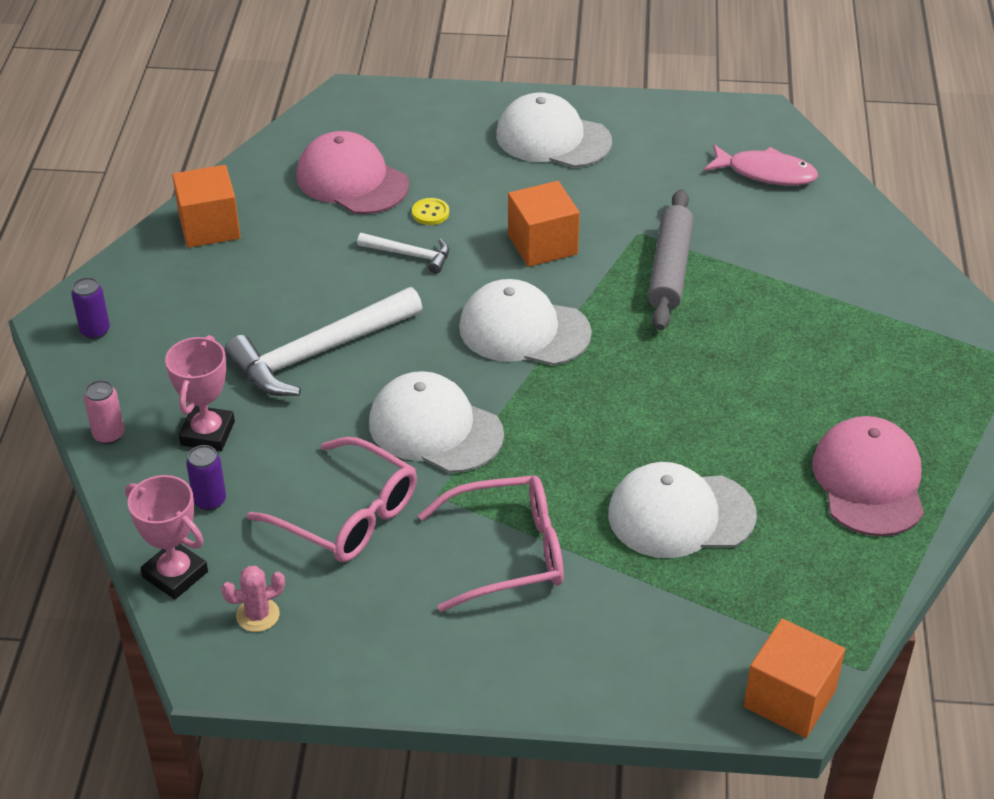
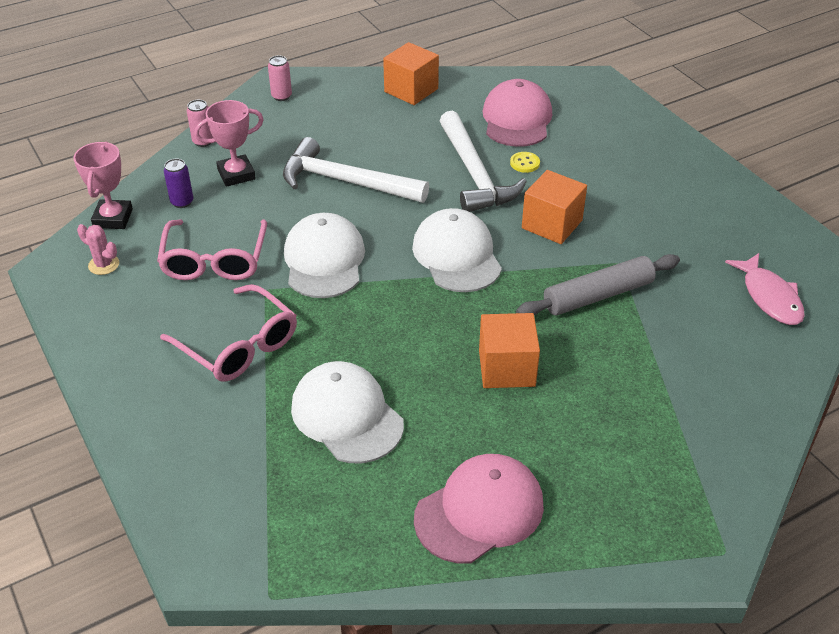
camera: 55 degrees right, 0 degrees up
purple can [71,277,110,339] -> pink can [268,56,292,101]
white hammer [357,233,449,274] -> white hammer [440,110,527,212], size x2.00
white cap [496,92,612,168] -> none
orange cube [744,619,845,738] -> orange cube moved to [479,313,540,388]

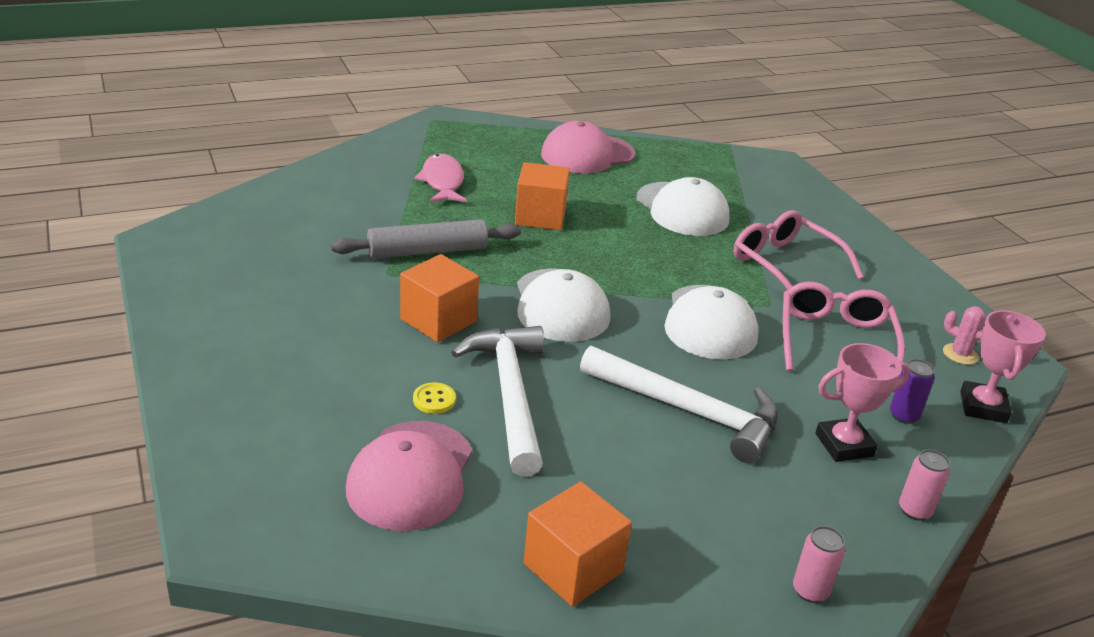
camera: 175 degrees left, 10 degrees down
pink fish [725,253,805,325] -> pink fish moved to [414,154,467,203]

